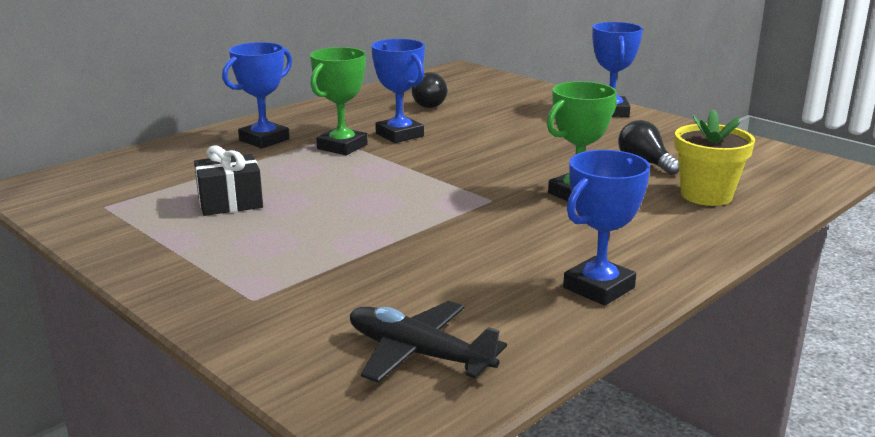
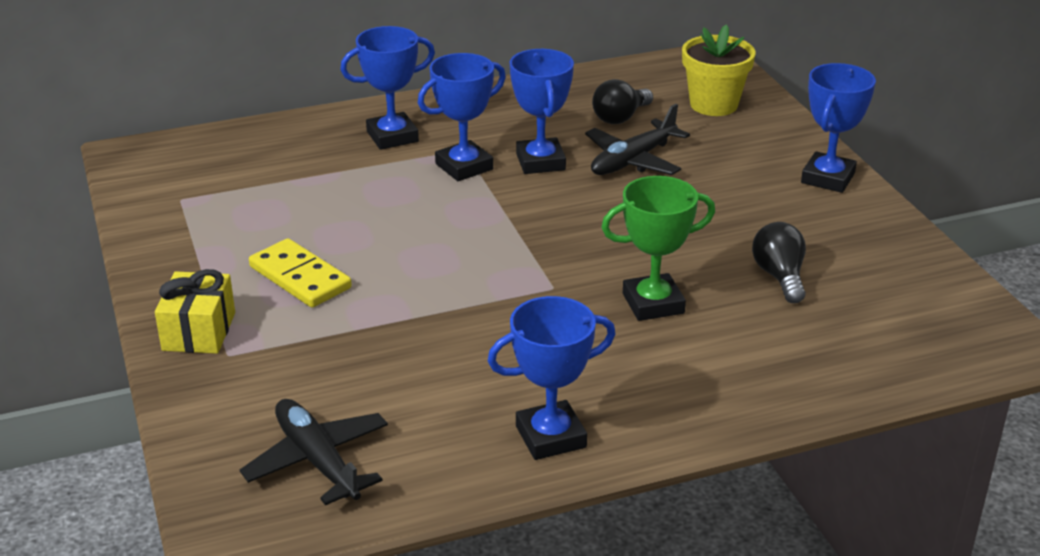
camera: 25 degrees right, 10 degrees up
black gift [194,145,263,216] -> none
green trophy [310,47,367,155] -> blue trophy [418,53,506,181]
yellow flower pot [674,109,755,206] -> yellow flower pot moved to [682,24,755,116]
none -> yellow gift [155,269,235,354]
none -> yellow domino [249,238,352,308]
none -> black plane [585,104,690,175]

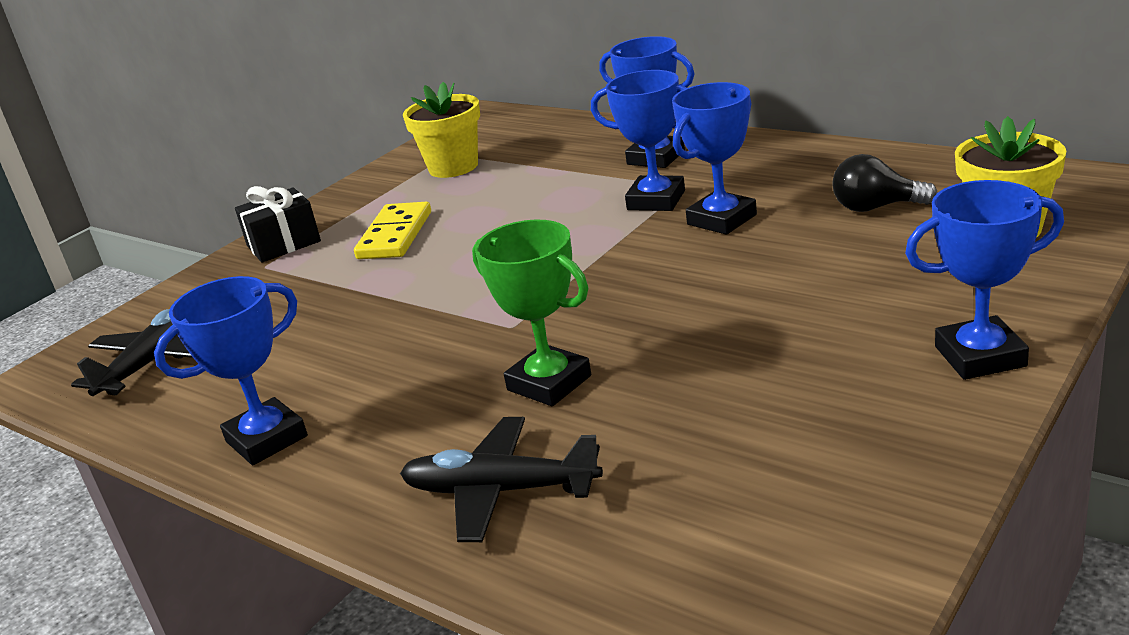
camera: 60 degrees right, 5 degrees down
yellow gift [155,269,235,354] -> black gift [235,186,321,263]
blue trophy [488,296,616,460] -> blue trophy turned 75 degrees counterclockwise [154,276,308,465]
black plane [585,104,690,175] -> black plane moved to [400,417,603,542]
black light bulb [752,222,806,303] -> none
none -> yellow flower pot [403,82,480,178]

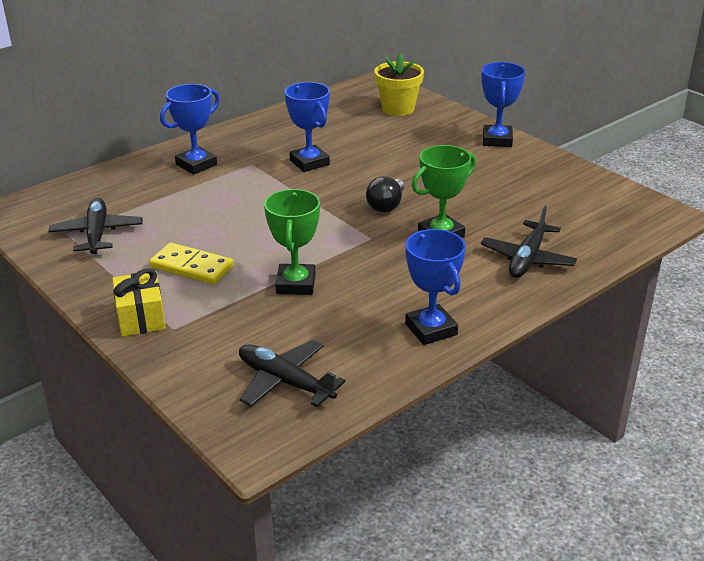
camera: 80 degrees left, 5 degrees up
black gift [235,186,321,263] -> yellow gift [112,269,166,337]
yellow flower pot [403,82,480,178] -> black plane [49,198,143,254]
blue trophy [591,70,687,211] -> none
black light bulb [832,154,938,212] -> black light bulb moved to [366,176,404,213]
none -> green trophy [264,189,320,295]

